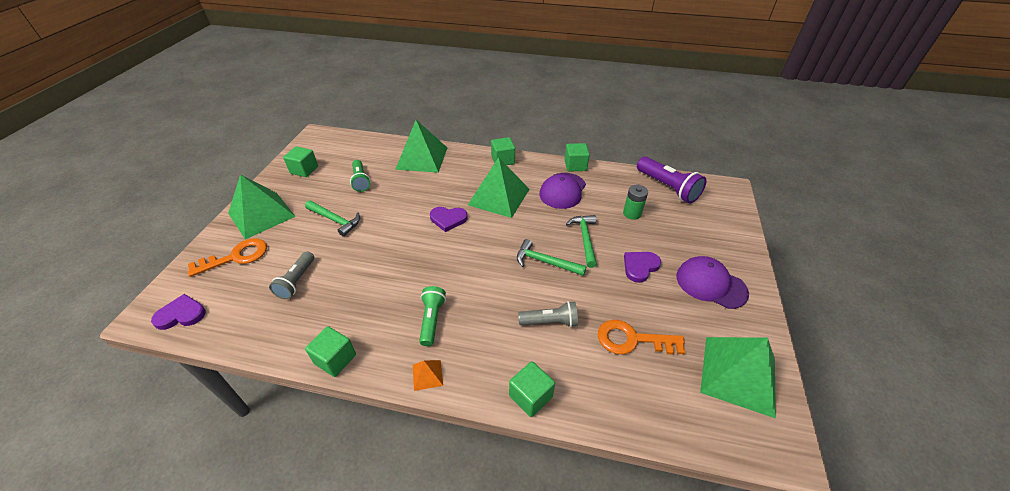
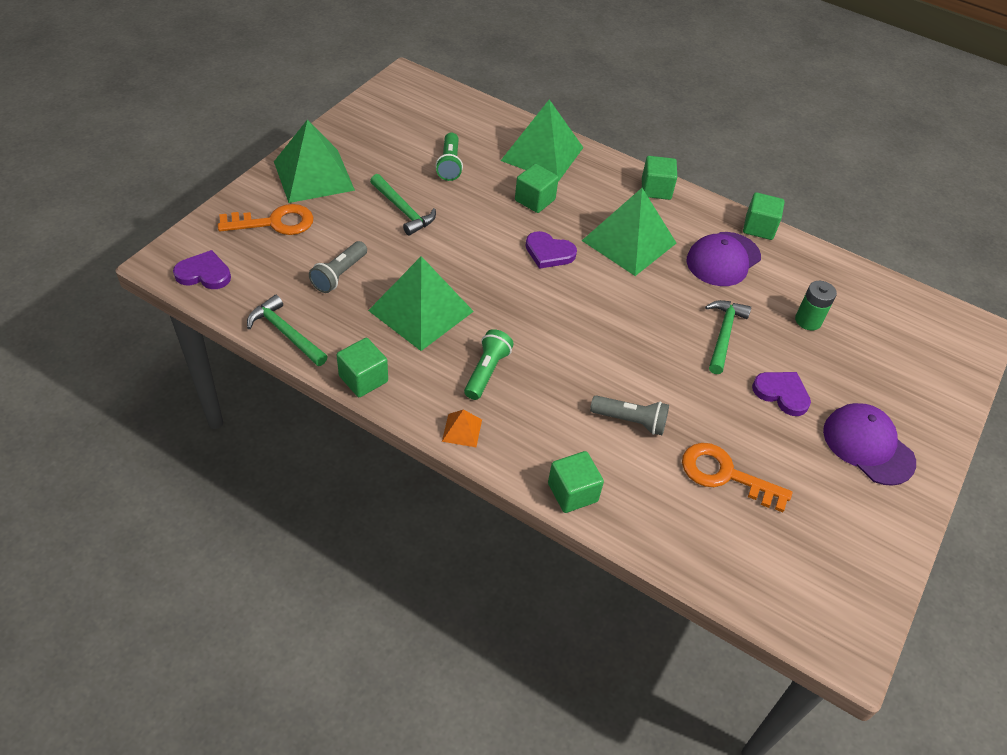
camera: 15 degrees right, 5 degrees up
green cube [283,146,318,177] -> green cube moved to [515,164,559,213]
green hammer [517,239,587,276] -> green hammer moved to [247,295,328,366]
purple heart [624,252,661,283] -> purple heart turned 60 degrees clockwise [752,372,811,416]
purple flashlight [637,157,707,203] -> none
green pyramid [700,337,776,419] -> green pyramid moved to [368,256,474,351]

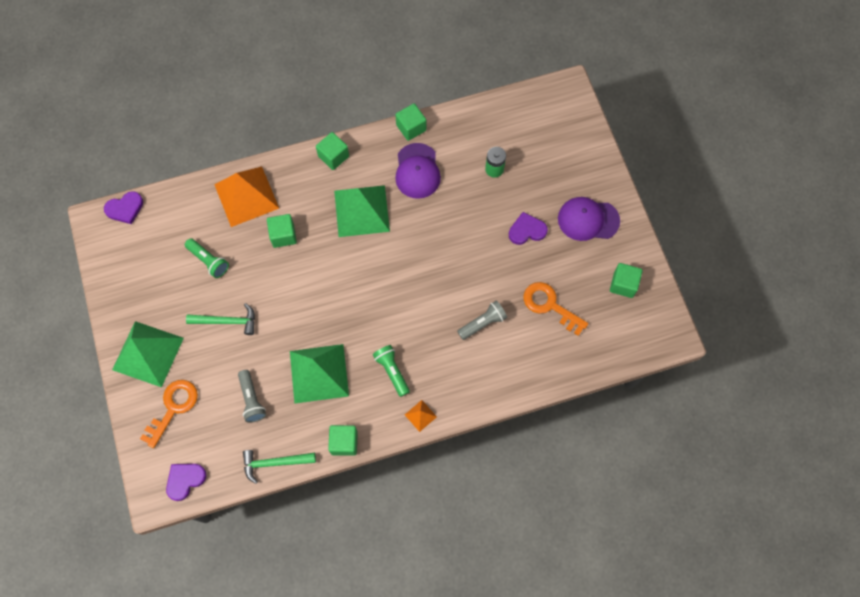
camera: 45 degrees left, 20 degrees up
green pyramid [501,99,583,182] -> orange pyramid [214,167,279,227]
purple heart [525,231,577,269] -> purple heart moved to [104,191,143,224]
green cube [548,451,604,513] -> green cube moved to [610,263,643,298]
orange key [682,443,792,512] -> orange key turned 60 degrees clockwise [524,282,588,336]
green hammer [705,300,751,374] -> none

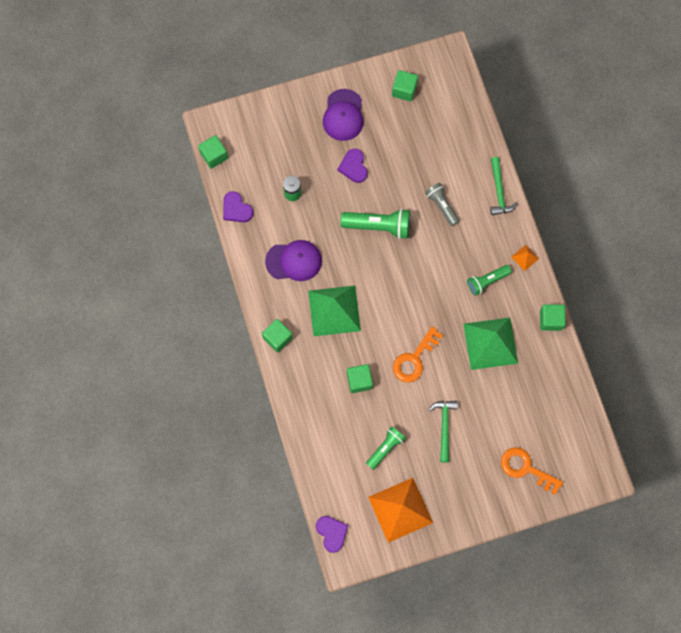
camera: 90 degrees left, 5 degrees up
green pyramid [112,321,184,387] -> none
purple heart [166,464,207,501] -> purple heart moved to [223,191,253,222]
orange pyramid [214,167,279,227] -> orange pyramid moved to [368,478,433,543]
grey flashlight [238,370,266,423] -> none
green hammer [243,450,316,484] -> green hammer moved to [490,157,518,215]
green cube [395,104,426,141] -> green cube moved to [198,135,228,169]
orange key [524,282,588,336] -> orange key moved to [393,327,443,383]
none -> green flashlight [340,208,410,239]

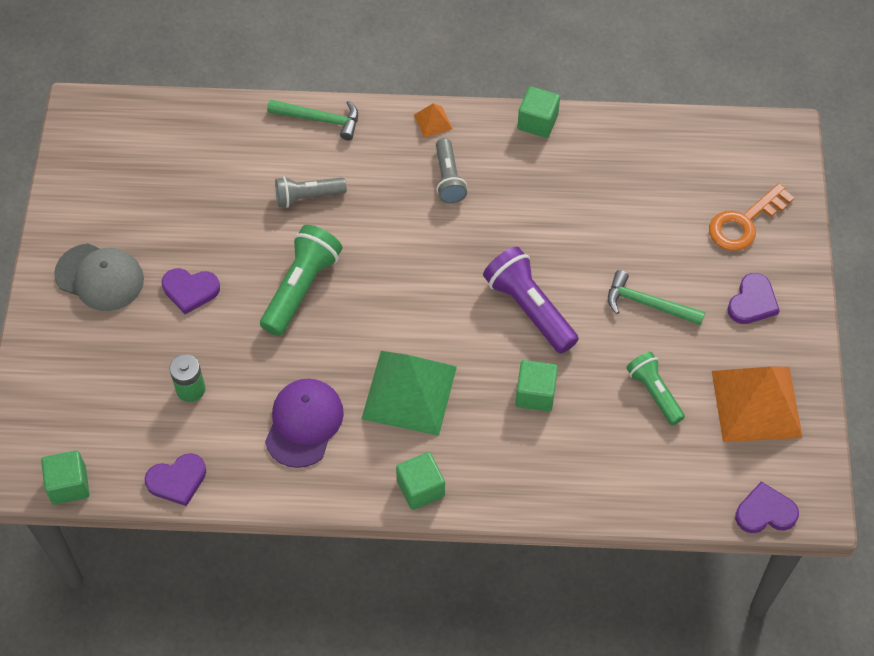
camera: 70 degrees left, 15 degrees down
purple cap [323,89,364,141] -> grey cap [54,243,144,311]
green cube [392,70,418,102] -> none
orange key [393,327,443,383] -> purple flashlight [483,247,579,354]
green pyramid [463,318,518,370] -> none
green flashlight [467,265,511,296] -> grey flashlight [436,138,467,203]
none -> purple heart [727,273,780,324]

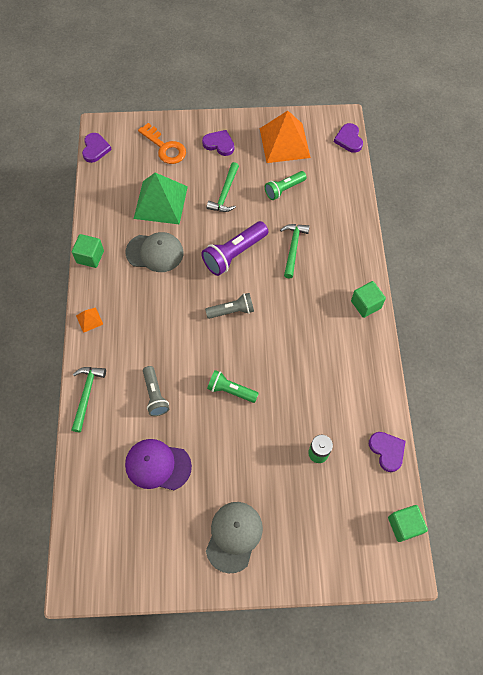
camera: 95 degrees left, 5 degrees up
purple heart [162,268,220,314] -> purple heart moved to [82,133,112,163]
green flashlight [260,225,342,336] -> green flashlight [207,370,259,403], size x0.64
purple cap [265,379,344,468] -> purple cap moved to [125,439,192,490]
green pyramid [361,351,457,436] -> green pyramid moved to [134,173,188,224]
grey flashlight [436,138,467,203] -> grey flashlight moved to [205,293,254,319]
green cube [515,360,558,412] -> green hammer [280,224,310,279]
none -> grey cap [125,232,183,272]

